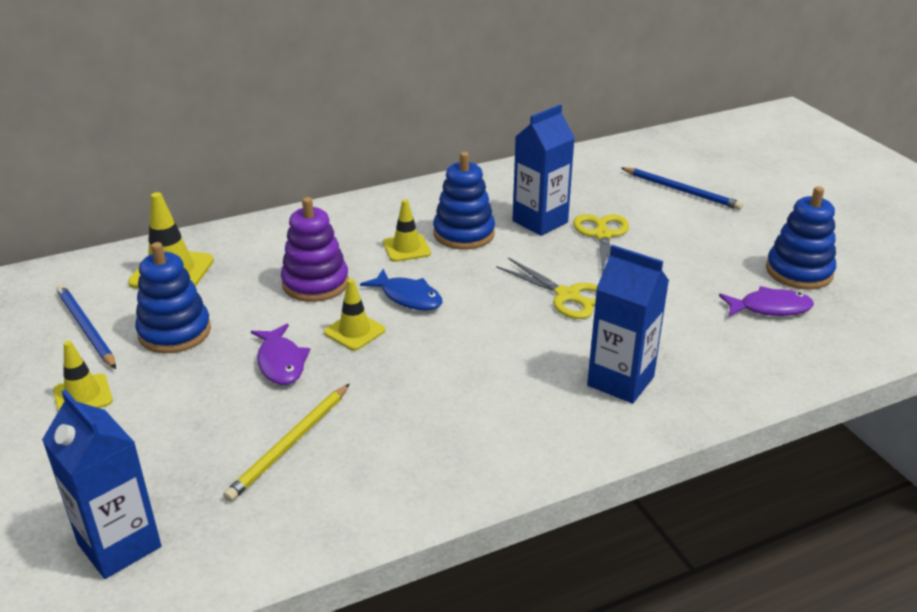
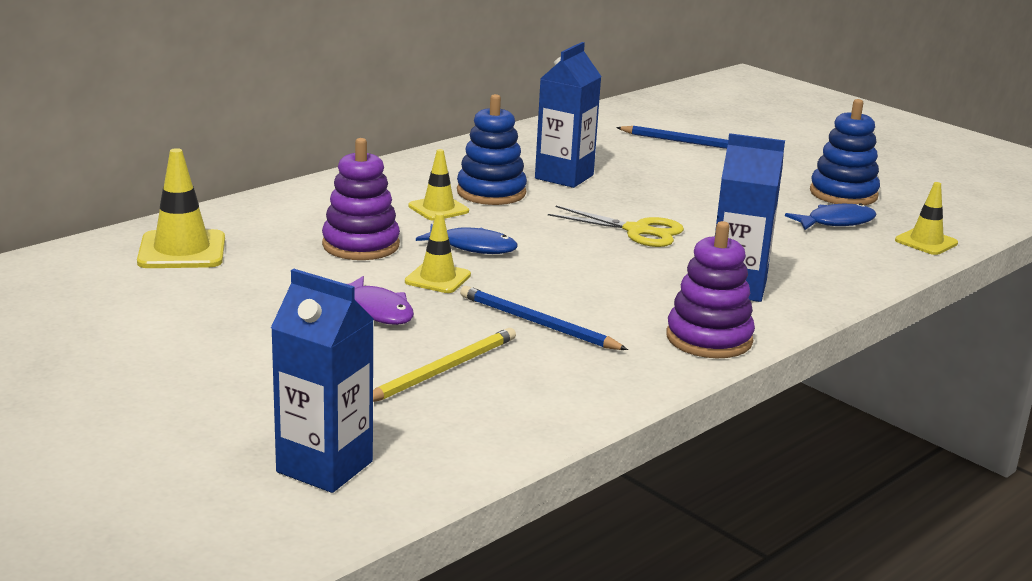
camera: 20 degrees left, 10 degrees down
yellow traffic cone [53,341,113,411] -> yellow traffic cone moved to [895,182,958,255]
blue pencil [56,285,116,369] -> blue pencil moved to [460,286,628,350]
blue stacking toy [135,242,211,353] -> none
yellow pencil [223,384,350,502] -> yellow pencil turned 150 degrees counterclockwise [373,328,516,402]
yellow scissors [573,214,629,274] -> none
purple fish [719,286,814,316] -> blue fish [785,203,876,230]
none -> purple stacking toy [666,221,755,358]

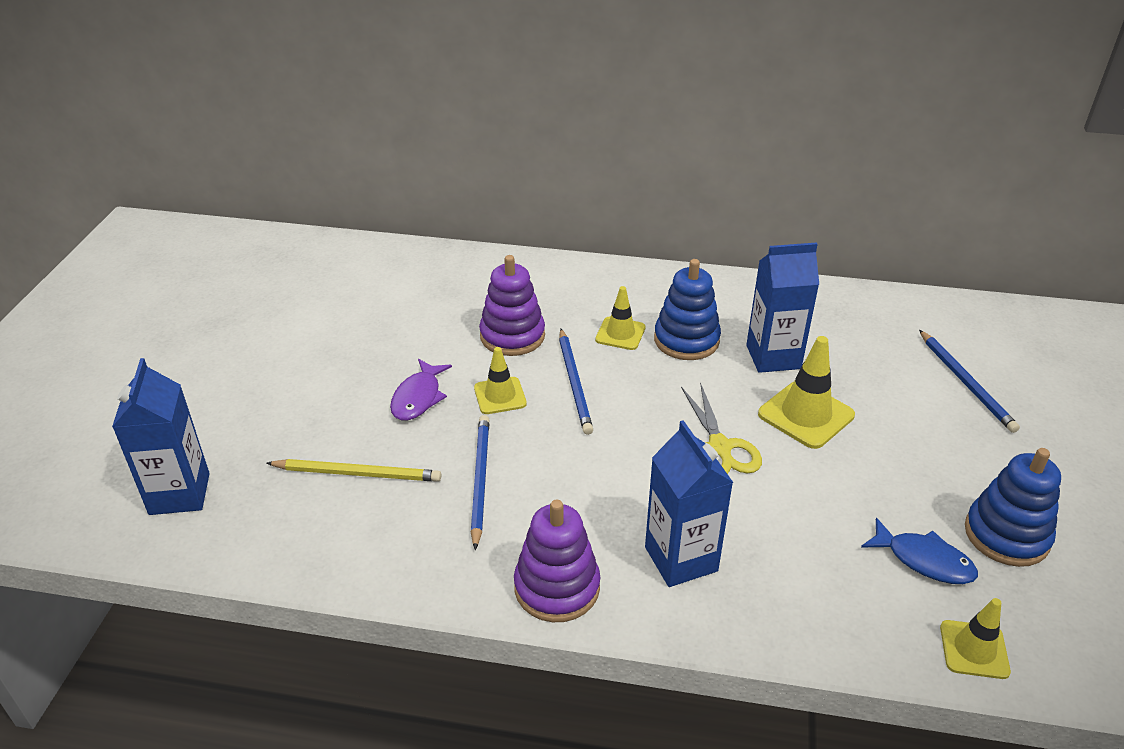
camera: 55 degrees right, 15 degrees up
yellow traffic cone [137,148,225,268] -> yellow traffic cone moved to [758,336,855,449]
blue fish [416,224,518,254] -> blue pencil [559,329,593,435]

